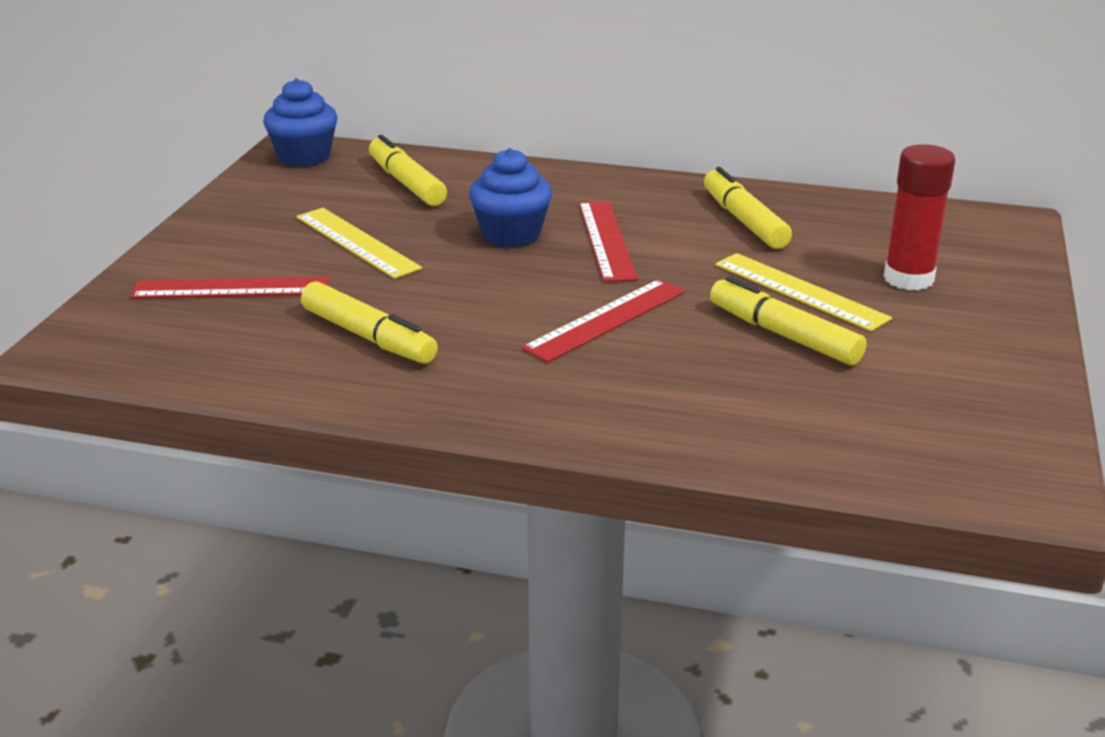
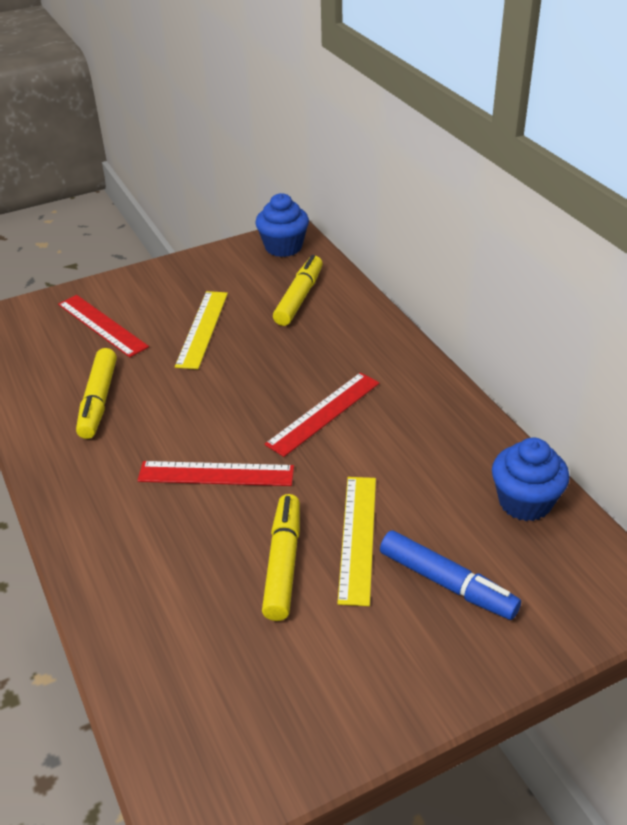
camera: 50 degrees right, 10 degrees up
blue cupcake [469,148,552,248] -> blue cupcake moved to [492,438,569,521]
yellow marker [704,167,792,249] -> none
red glue stick [884,144,955,290] -> blue marker [380,530,521,620]

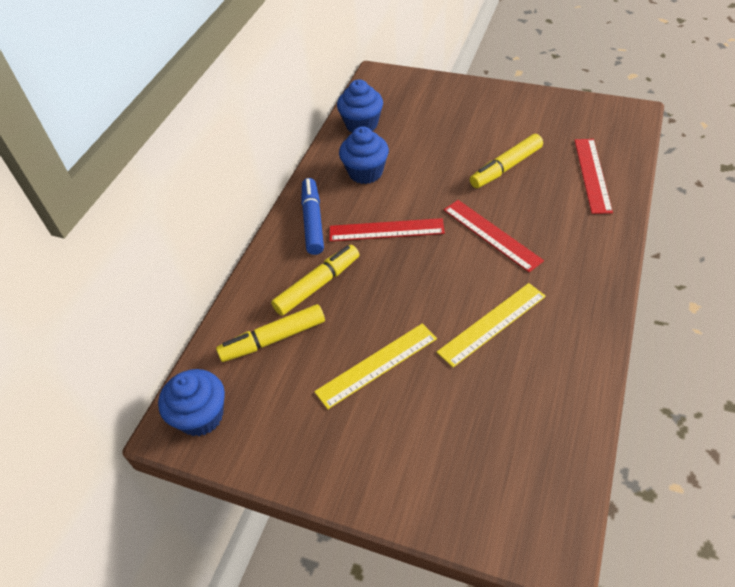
camera: 130 degrees left, 10 degrees up
red ruler [58,295,149,357] -> red ruler moved to [574,139,613,214]
yellow marker [76,348,117,439] -> yellow marker moved to [271,245,359,316]
yellow ruler [337,477,376,606] -> yellow ruler moved to [437,283,546,367]
blue marker [380,530,521,620] -> blue marker moved to [301,178,324,255]
none -> blue cupcake [339,126,389,184]

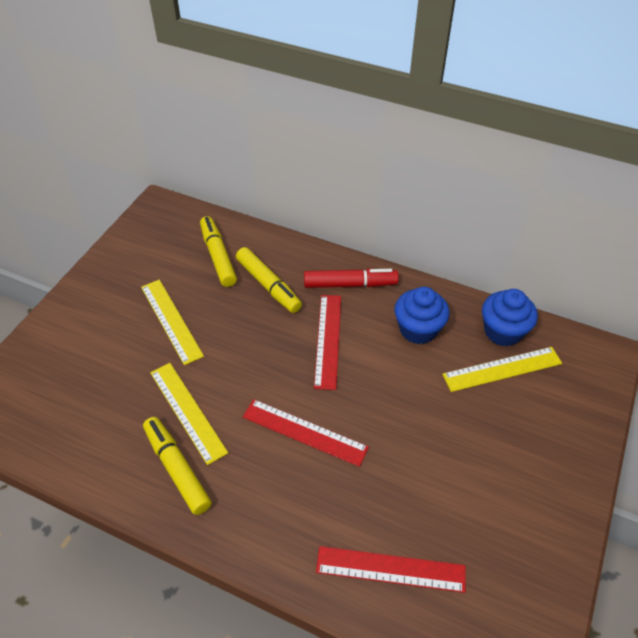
camera: 90 degrees right, 0 degrees up
blue cupcake [158,369,225,436] -> none
blue marker [301,178,324,255] -> red marker [304,269,399,288]
red ruler [444,200,544,272] -> red ruler turned 60 degrees clockwise [243,399,369,467]
yellow marker [470,134,543,188] -> yellow marker moved to [143,417,212,515]
none -> yellow ruler [442,347,562,392]

